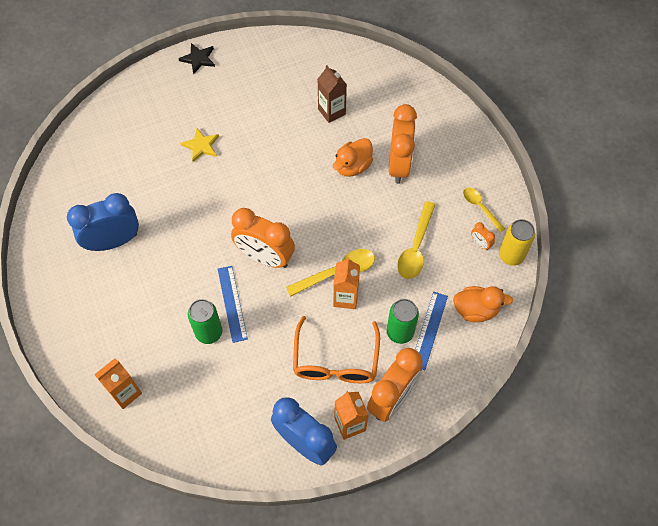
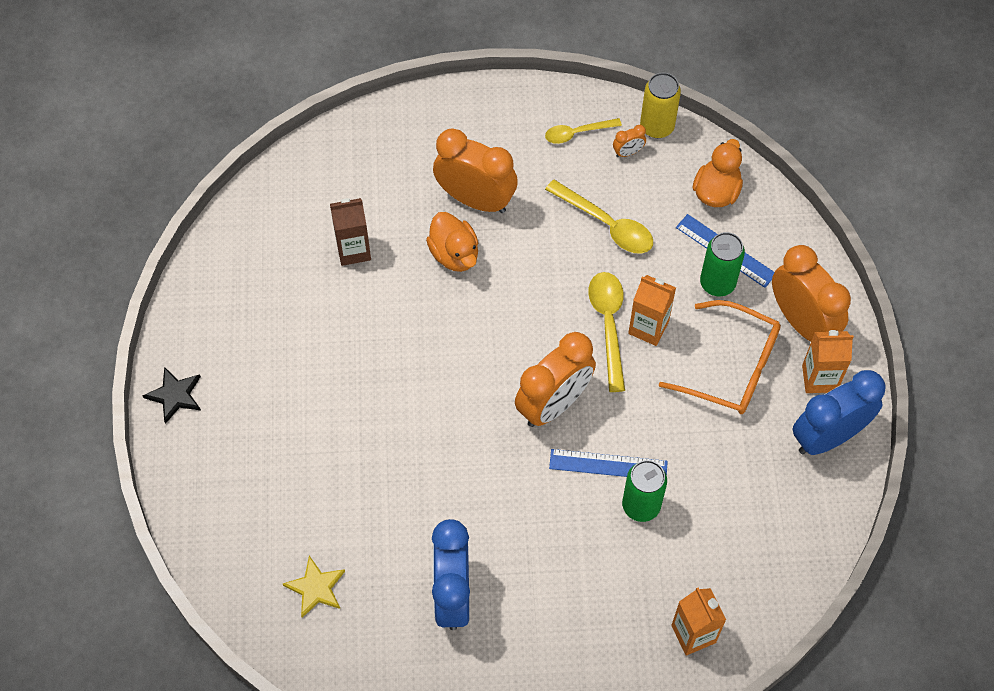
camera: 70 degrees left, 0 degrees up
yellow star [180,128,219,162] -> yellow star moved to [283,556,345,618]

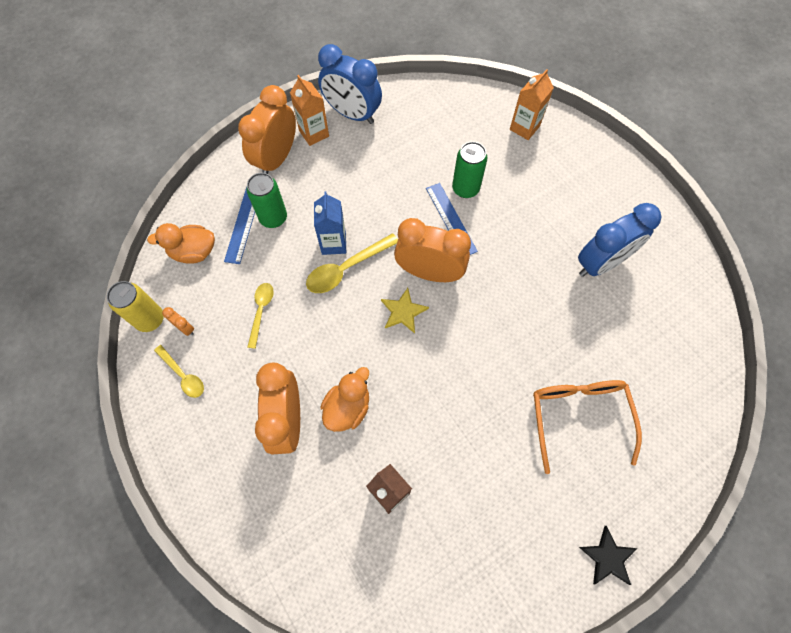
camera: 120 degrees left, 5 degrees up
yellow star [283,556,345,618] -> yellow star moved to [381,288,429,333]
yellow spoon [545,179,653,253] -> yellow spoon [247,283,274,349], size x0.64
orange carton [628,275,676,346] -> blue carton [314,191,346,255]
orange glasses [659,300,781,414] -> orange glasses moved to [533,380,642,474]

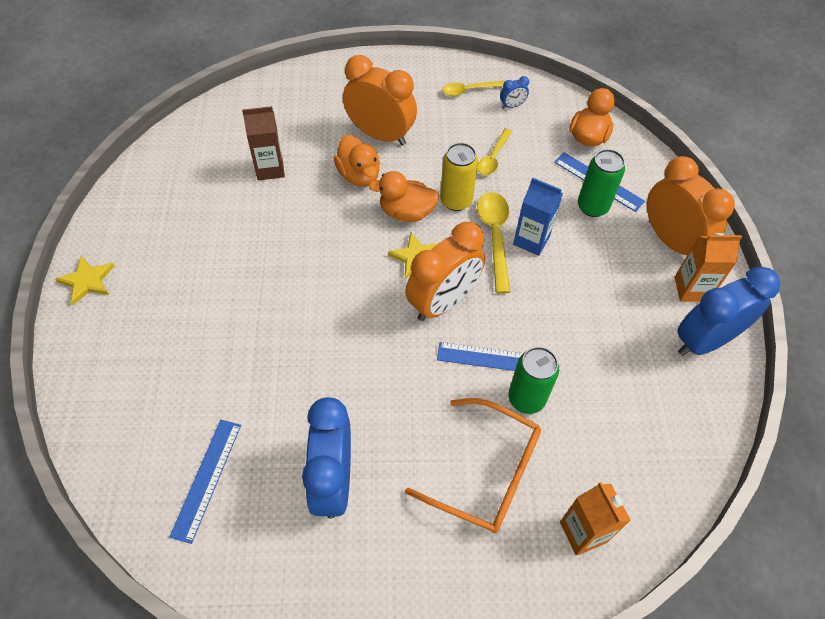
camera: 120 degrees right, 10 degrees down
yellow can [107,281,164,332] -> yellow can moved to [440,143,478,211]
orange clock [162,307,194,336] -> blue clock [500,76,529,109]
yellow spoon [247,283,274,349] -> yellow spoon turned 75 degrees clockwise [477,128,512,175]
orange glasses [533,380,642,474] -> orange glasses moved to [405,398,541,533]
black star [579,526,638,585] -> yellow star [55,255,114,305]
none -> blue ruler [169,420,241,544]
none -> orange duck [368,171,439,222]

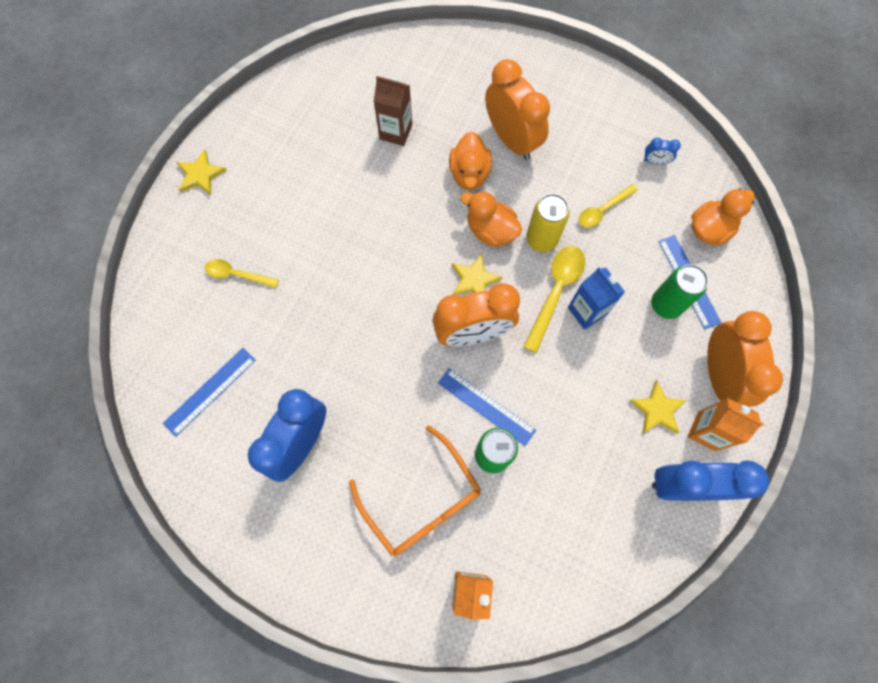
camera: 30 degrees right, 15 degrees up
yellow spoon [442,81,505,96] -> yellow spoon moved to [205,259,279,288]
none -> yellow star [630,380,687,434]

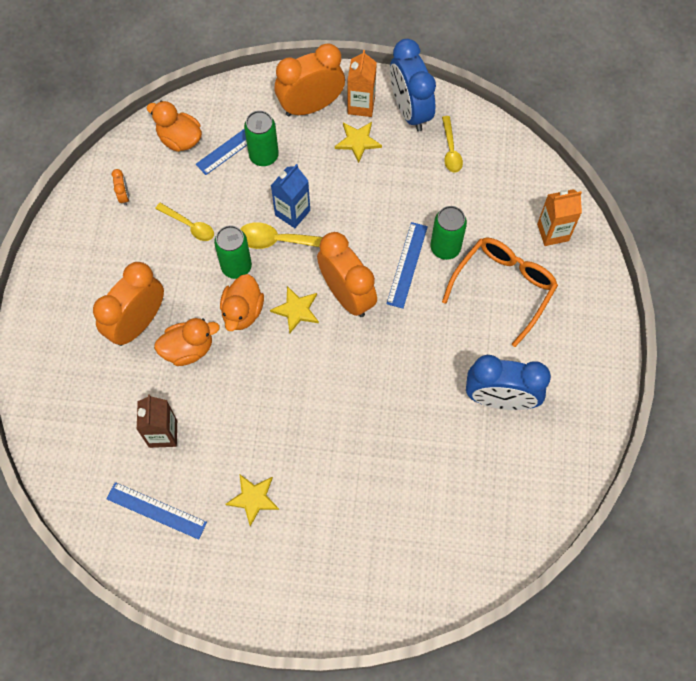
camera: 110 degrees left, 5 degrees down
blue ruler [163,348,256,437] -> blue ruler moved to [107,482,207,540]
yellow star [176,149,227,195] -> yellow star moved to [225,475,279,527]
yellow spoon [205,259,279,288] -> yellow spoon moved to [442,116,463,173]
yellow can [526,194,570,252] -> green can [214,225,252,279]
blue clock [644,138,681,165] -> orange clock [112,169,129,206]

